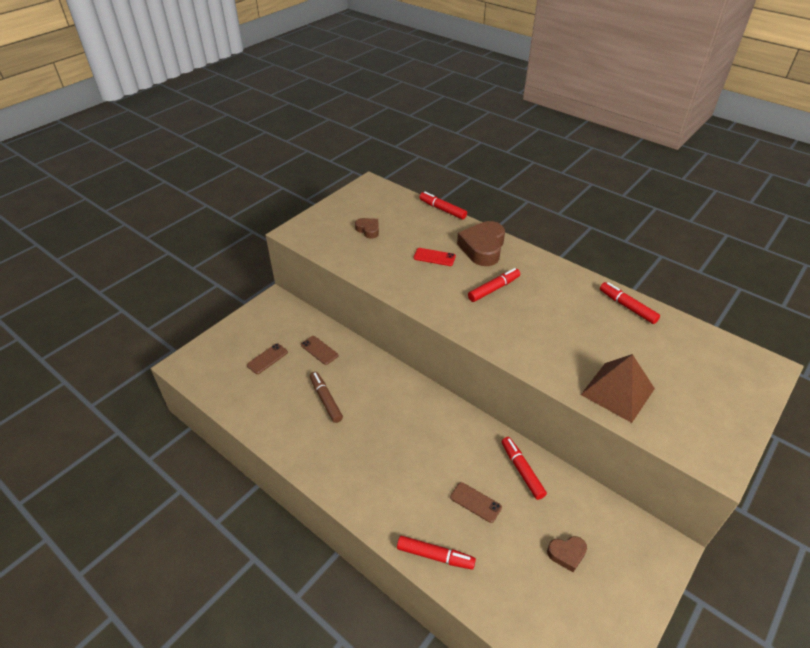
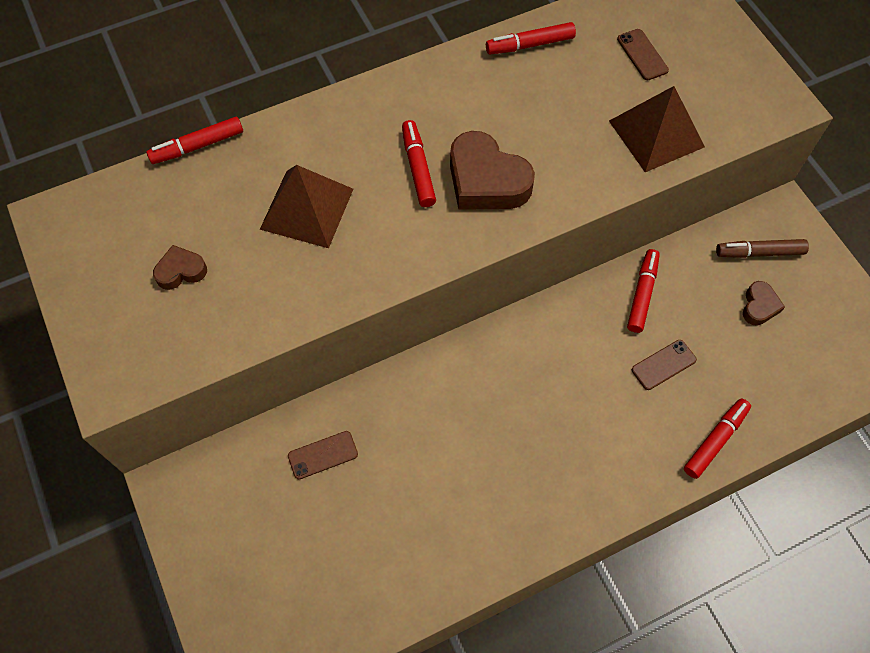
camera: 65 degrees left, 20 degrees up
brown phone [247,343,288,374] -> brown phone moved to [617,29,669,80]
brown marker [310,372,343,423] -> brown marker moved to [716,239,809,258]
red phone [414,248,456,266] -> brown pyramid [260,165,353,248]
brown heart [457,221,505,266] -> brown heart moved to [450,131,535,210]
red marker [502,437,547,500] -> red marker turned 105 degrees clockwise [627,249,660,333]

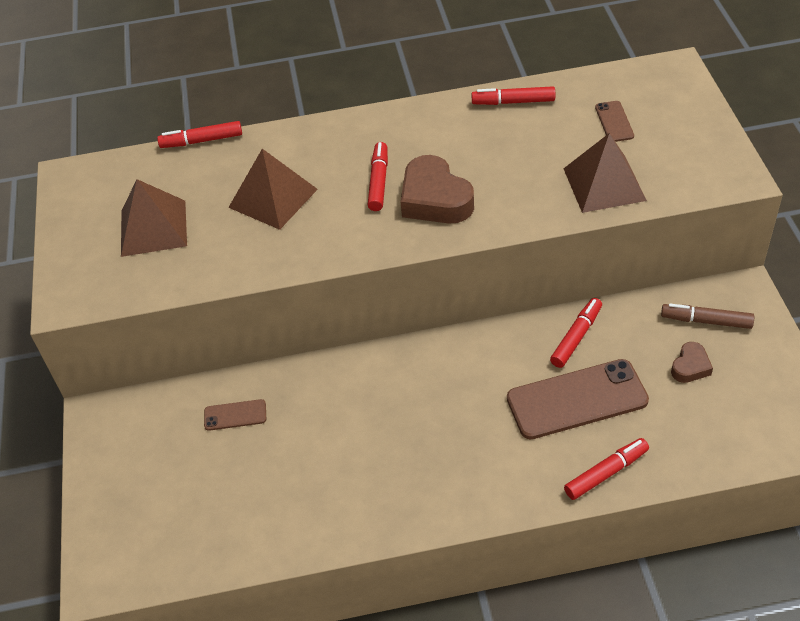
camera: 20 degrees right, 15 degrees down
brown heart [153,245,207,290] -> brown pyramid [121,179,187,257]
brown phone [632,340,697,390] -> brown phone [507,359,649,439], size x2.12

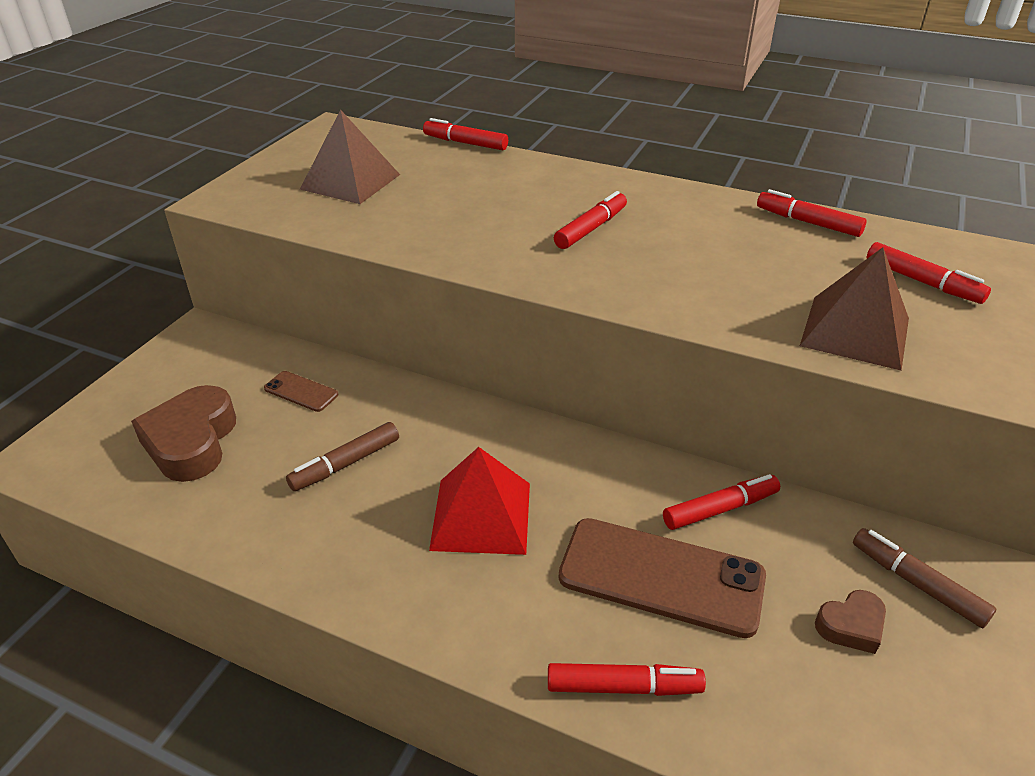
camera: 30 degrees right, 10 degrees down
brown pyramid [228,149,318,230] -> none
brown heart [400,155,474,224] -> brown heart moved to [131,385,236,482]
brown phone [595,101,634,142] -> red marker [867,242,991,304]
none -> brown marker [286,422,399,491]
none -> red pyramid [429,447,530,555]

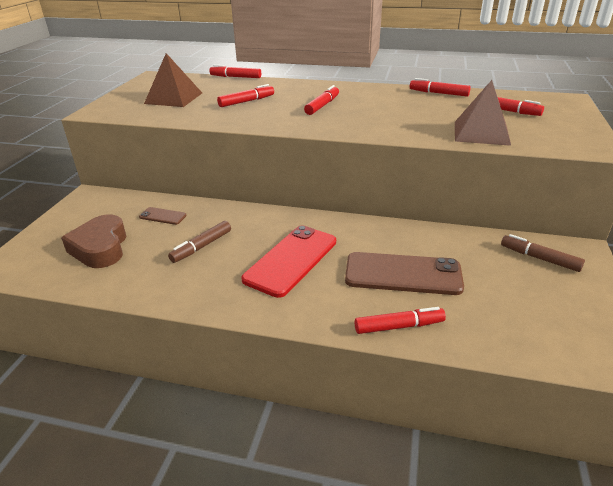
camera: 10 degrees left, 5 degrees down
red pyramid [429,447,530,555] -> red phone [241,225,336,298]
red marker [663,474,780,530] -> red marker moved to [217,84,274,107]
brown heart [815,590,886,654] -> none

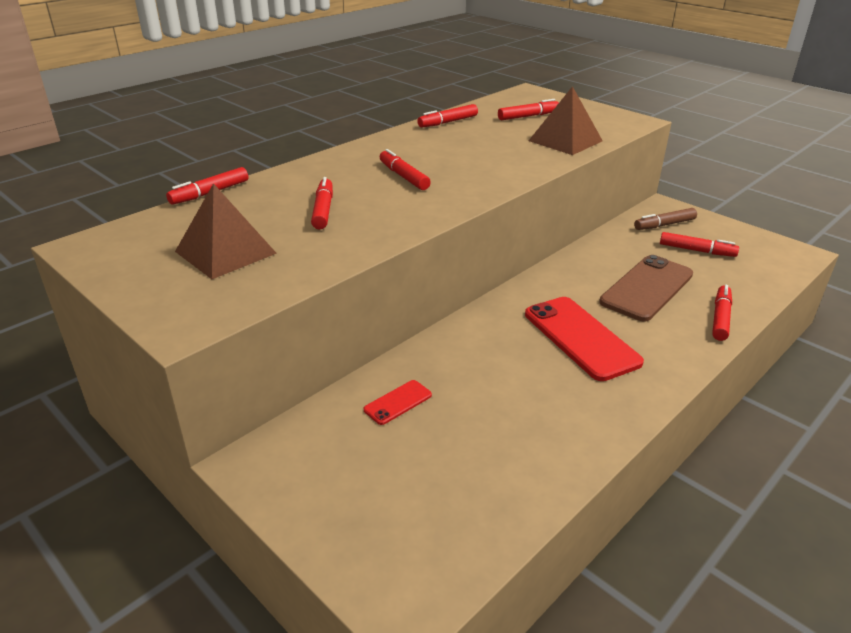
camera: 60 degrees left, 0 degrees up
brown heart [61,214,126,268] -> none
brown phone [139,207,187,225] -> red phone [364,380,432,425]
brown marker [168,221,231,263] -> none
none -> red marker [660,232,739,257]

